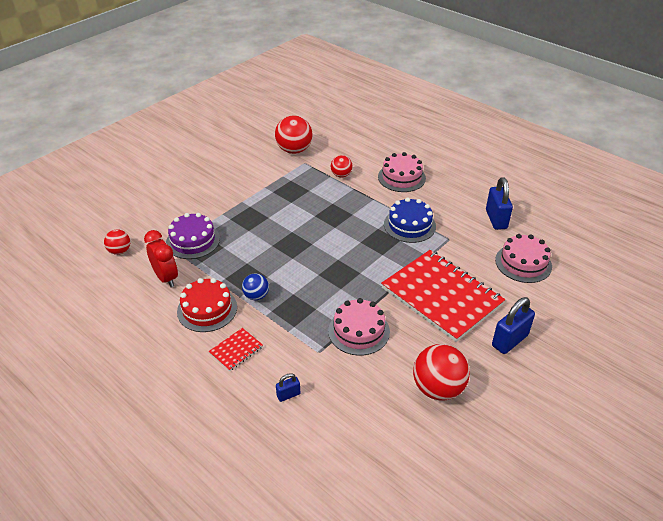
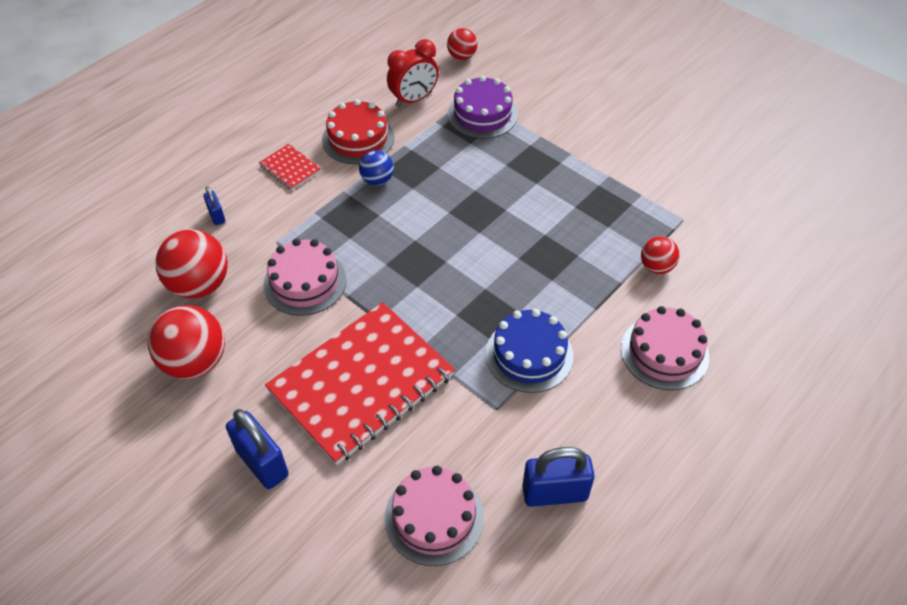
camera: 90 degrees right, 10 degrees up
red ball [275,115,312,154] -> red ball moved to [155,229,228,298]

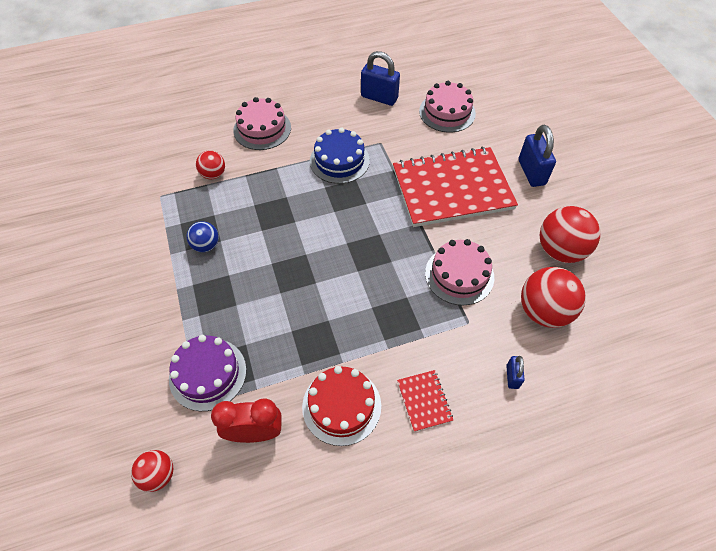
camera: 150 degrees left, 5 degrees up
blue ball [359,150,394,185] -> blue ball moved to [186,221,219,252]

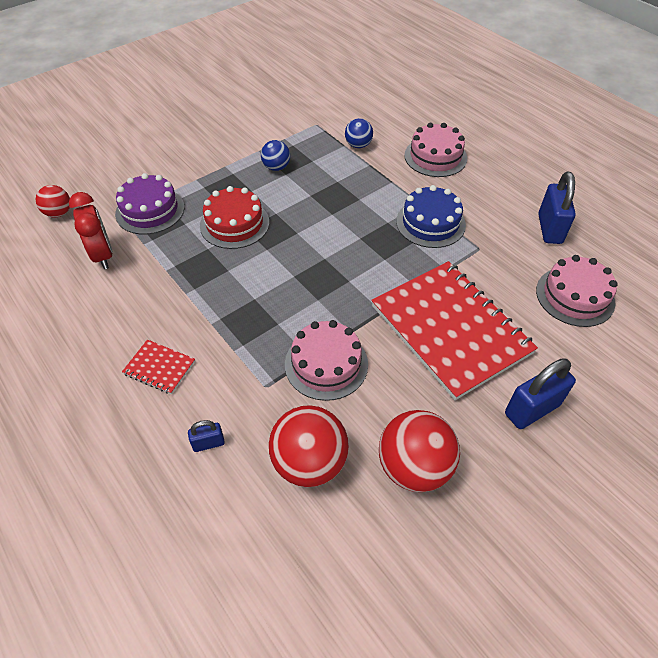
camera: 70 degrees right, 5 degrees down
red ball [196,151,225,179] -> blue ball [345,118,373,148]
red cake [302,366,381,446] -> red cake moved to [200,186,269,249]
red notebook [397,370,453,432] -> red notebook turned 60 degrees clockwise [122,340,195,394]

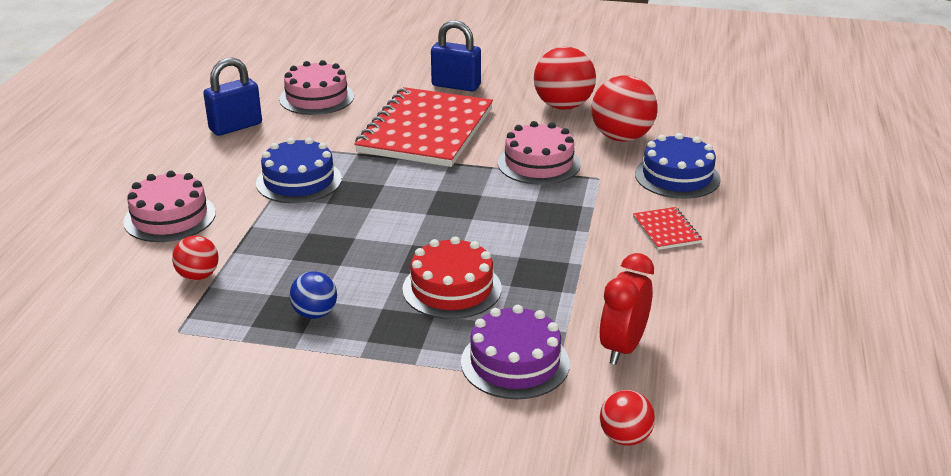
camera: 130 degrees left, 20 degrees down
blue padlock [188,420,225,452] -> blue cake [635,133,721,199]
blue ball [345,118,373,148] -> red ball [172,236,219,280]

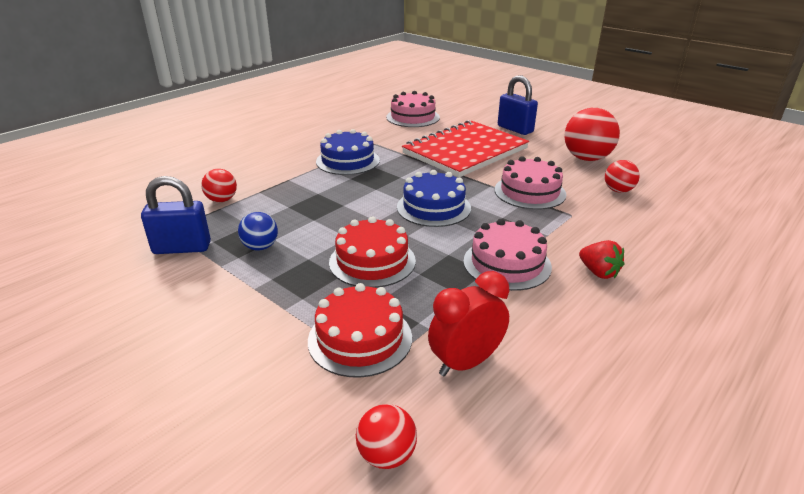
camera: 30 degrees right, 0 degrees up
pink cake [123,171,216,242] -> pink cake moved to [463,219,552,291]
blue padlock [203,57,262,136] -> blue padlock moved to [141,176,211,254]
purple cake [461,305,570,399] -> red cake [308,283,412,378]
red ball [592,76,658,142] -> red ball [605,160,640,193], size x0.56
red notebook [633,207,702,250] -> red strawberry [579,240,624,279]
blue cake [635,133,721,199] -> blue cake moved to [397,170,471,227]

